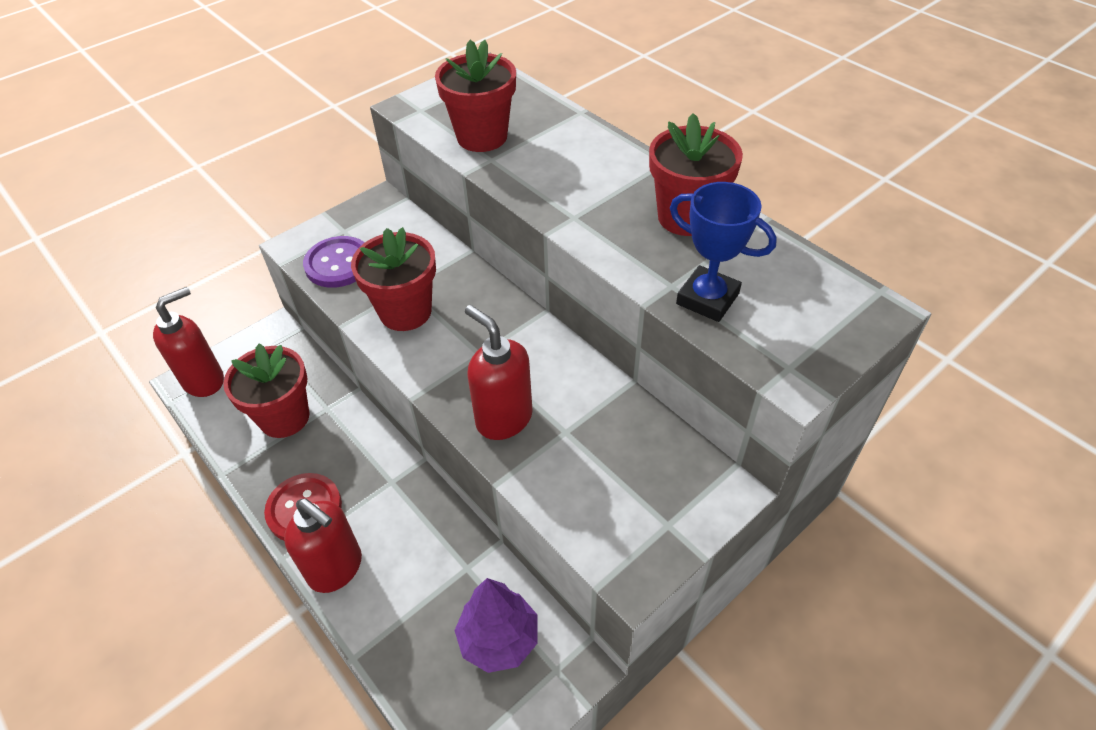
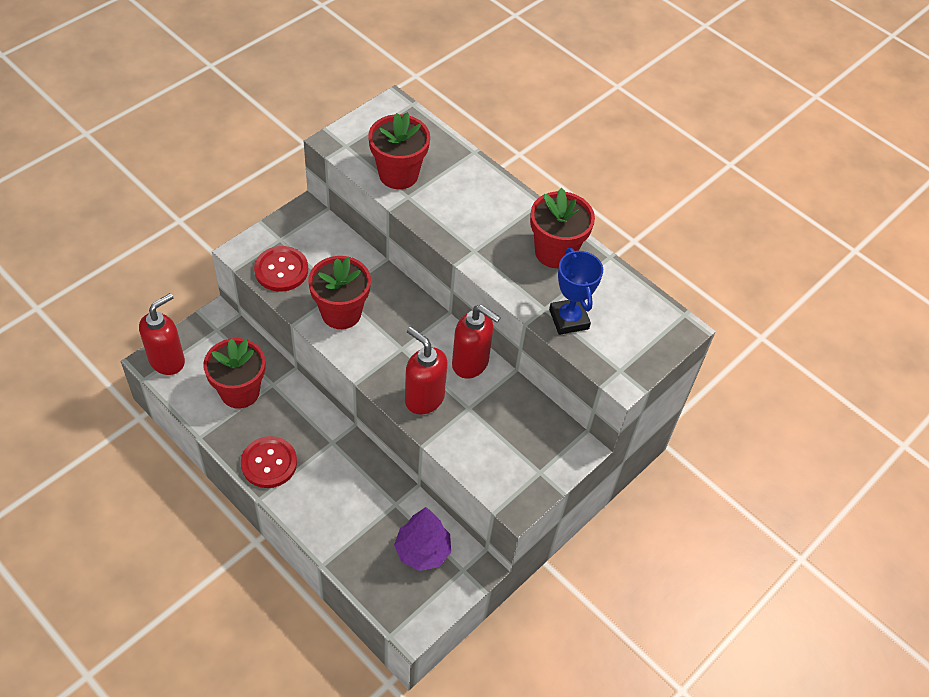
camera: 10 degrees left, 5 degrees up
red soap dispenser [284,499,362,593] -> red soap dispenser moved to [452,305,501,379]
purple button [303,236,365,288] -> red button [254,246,308,291]
blue trophy [670,182,777,322] -> blue trophy turned 45 degrees clockwise [549,248,603,335]

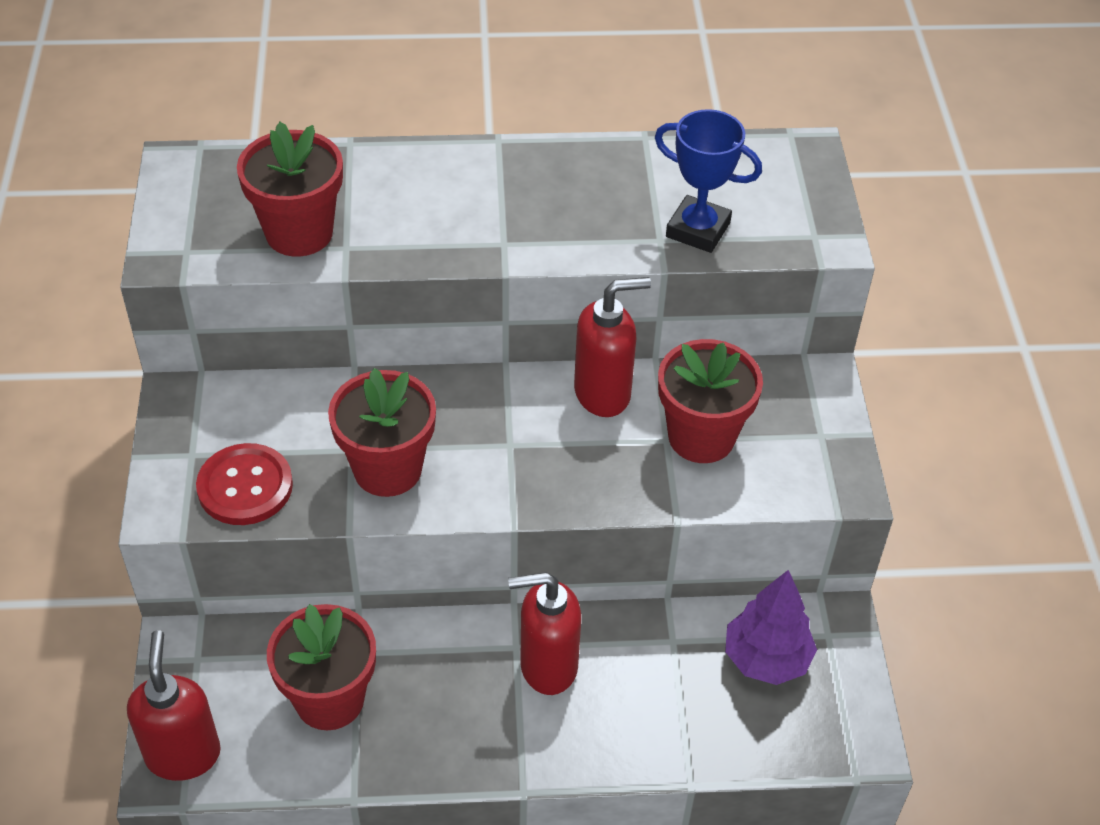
camera: 45 degrees left, 5 degrees down
red button [241,436,297,488] -> none
red soap dispenser [405,327,448,415] -> red soap dispenser moved to [508,572,581,695]
red flower pot [530,188,595,268] -> red flower pot moved to [658,339,763,463]

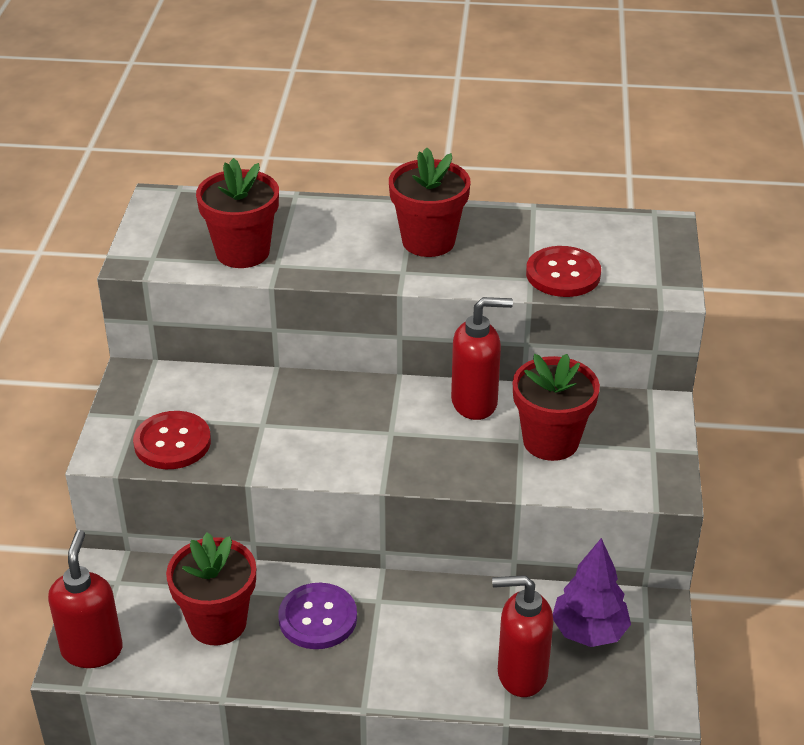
camera: 10 degrees right, 10 degrees down
red flower pot [328,368,436,497] -> red flower pot moved to [389,148,471,257]
red soap dispenser [508,572,581,695] -> red soap dispenser moved to [492,575,553,697]
blue trophy [655,109,762,253] -> red button [526,246,601,297]
none -> purple button [278,583,357,649]

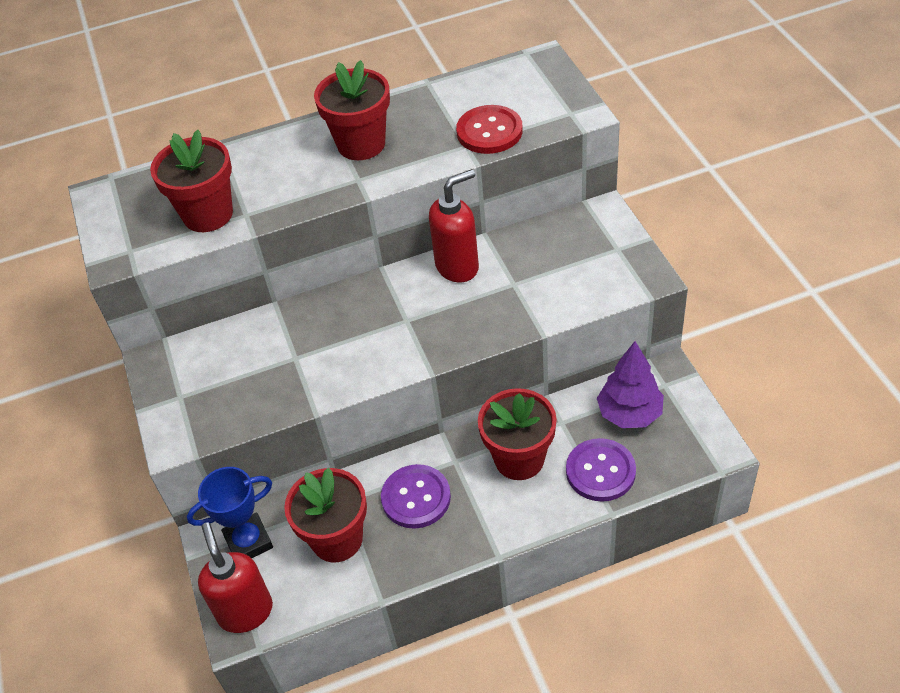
camera: 20 degrees left, 10 degrees up
red button [133,411,211,469] -> none
red soap dispenser [492,575,553,697] -> purple button [566,438,636,502]
red flower pot [513,354,600,461] -> red flower pot moved to [478,388,557,480]
none -> blue trophy [187,467,273,559]

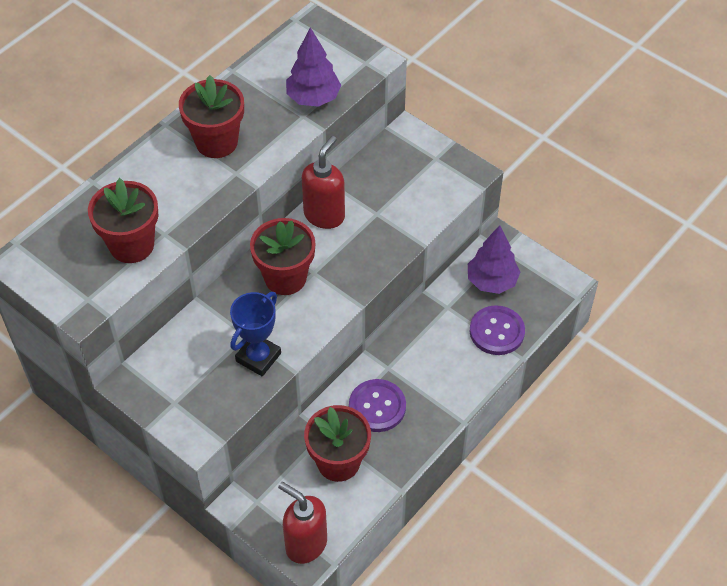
camera: 35 degrees left, 5 degrees up
blue trophy [187,467,273,559] -> blue trophy moved to [230,292,281,376]
red button [456,105,523,154] -> purple tree [286,27,341,107]
red flower pot [478,388,557,480] -> red flower pot moved to [250,218,316,295]

